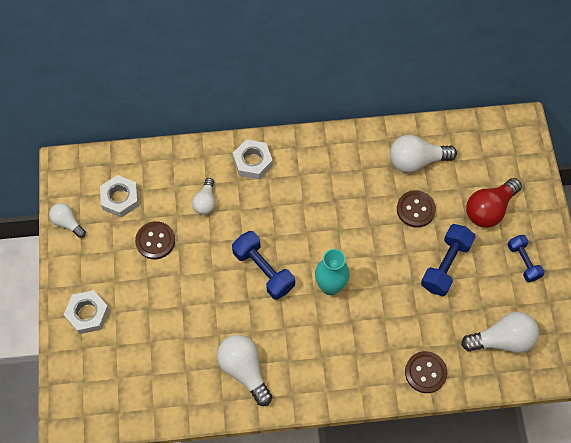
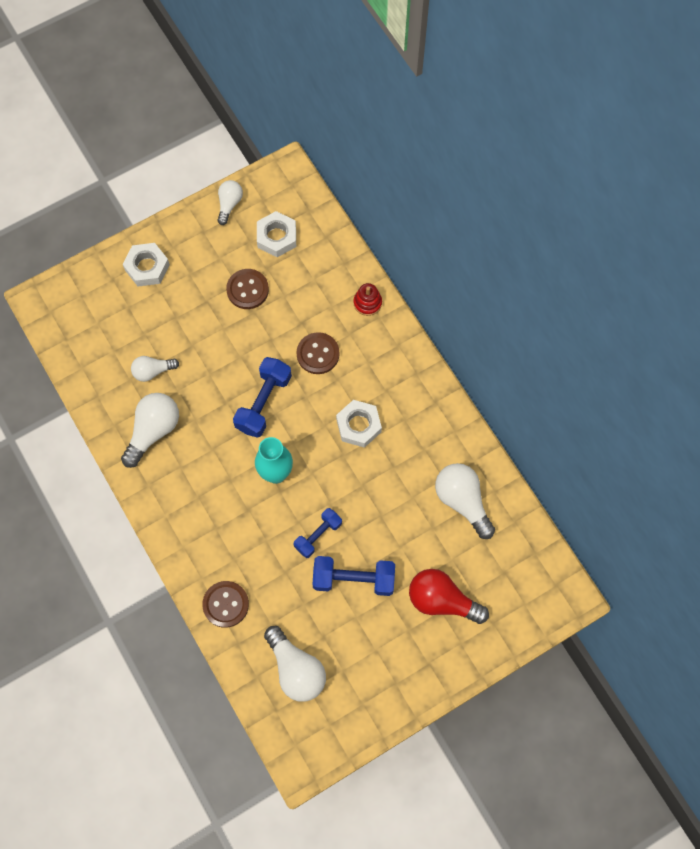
camera: 65 degrees right, 5 degrees up
white light bulb [192,178,215,215] -> white light bulb moved to [131,356,179,382]
white nut [233,139,273,179] -> white nut moved to [336,400,382,448]
brown button [397,190,436,228] -> brown button moved to [296,332,340,374]
blue dumbbell [507,235,545,282] -> blue dumbbell moved to [294,508,342,558]
none -> red stacking toy [354,283,382,316]

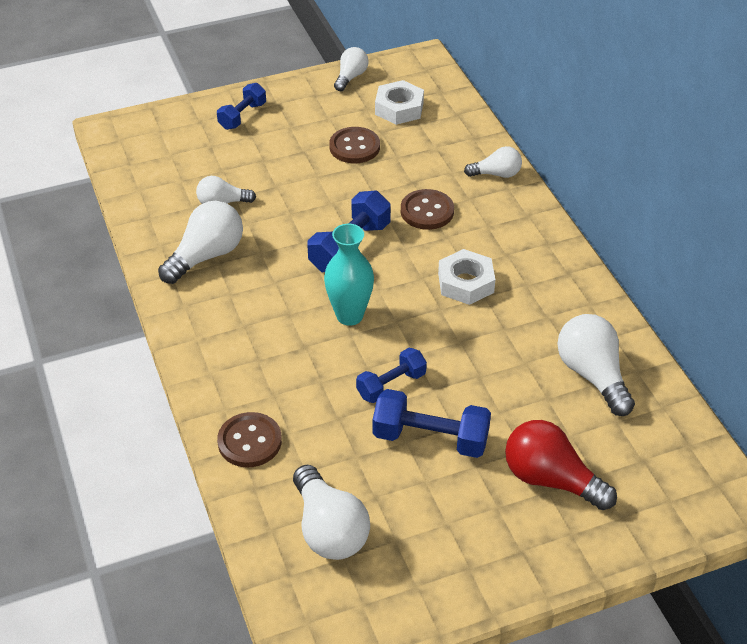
camera: 10 degrees right, 25 degrees down
white nut [123,243,170,287] -> blue dumbbell [217,83,266,130]
red stacking toy [354,283,382,316] -> white light bulb [464,146,522,178]

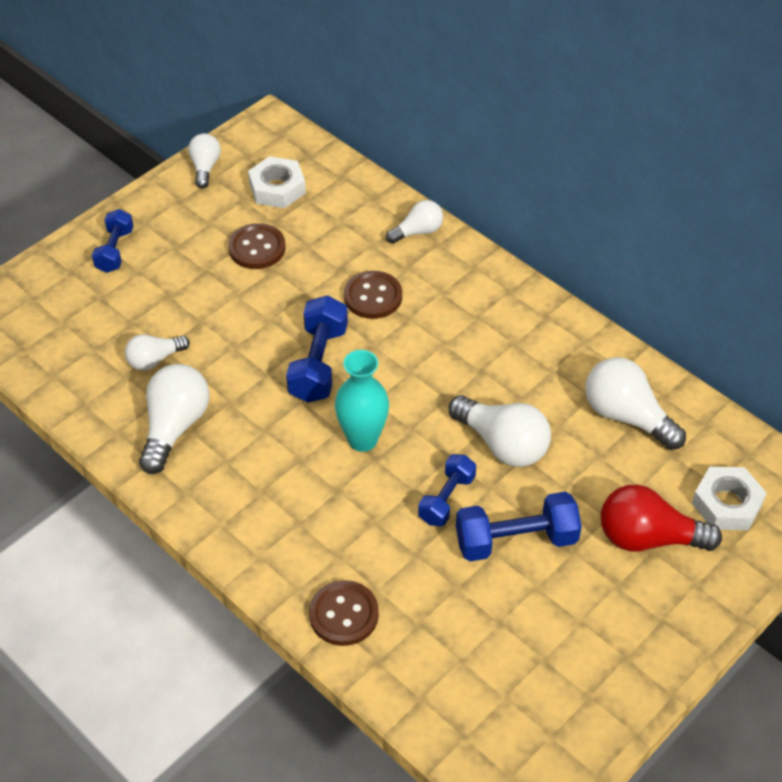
camera: 25 degrees left, 5 degrees up
white light bulb [293,465,370,560] -> white light bulb moved to [449,395,551,467]
white nut [438,249,495,305] -> white nut moved to [692,467,767,530]

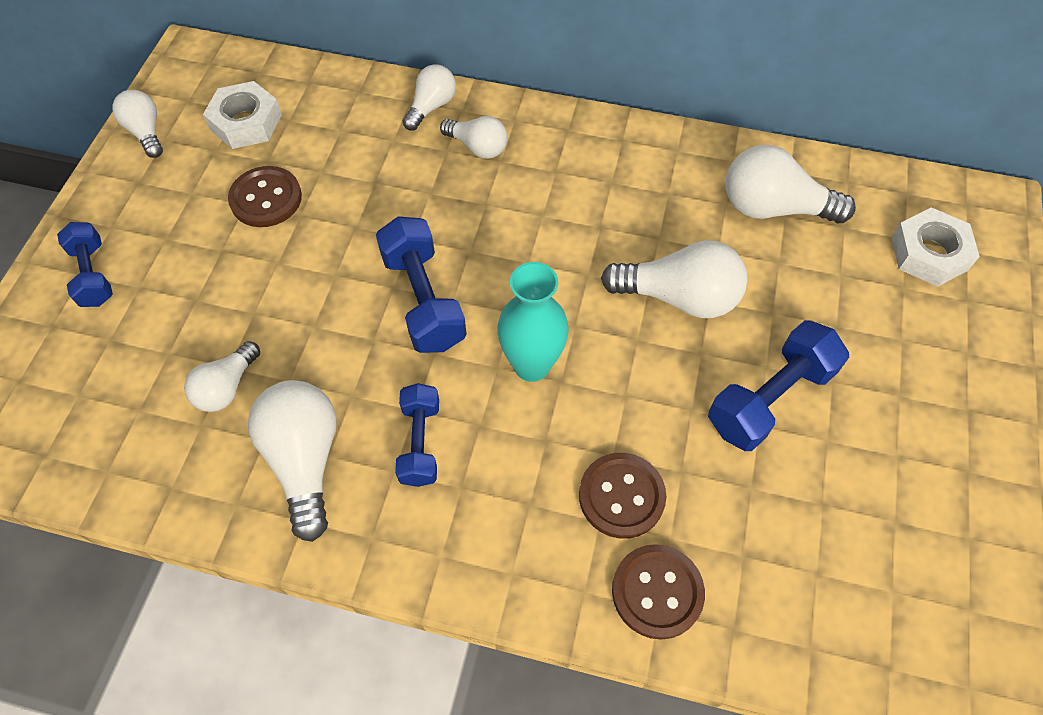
camera: 30 degrees left, 10 degrees up
brown button [344,271,402,319] -> brown button moved to [579,453,666,539]
blue dumbbell [418,454,476,526] -> blue dumbbell moved to [395,383,439,487]
red light bulb [601,484,722,552] -> none
none -> white light bulb [440,116,507,159]

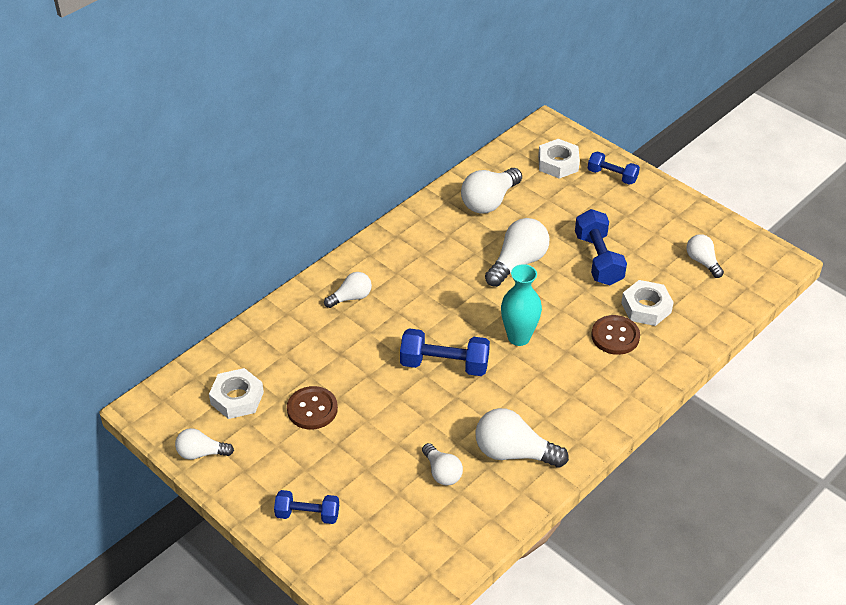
camera: 60 degrees left, 15 degrees down
blue dumbbell [395,383,439,487] -> blue dumbbell moved to [588,151,640,185]
white light bulb [403,64,456,130] -> white light bulb moved to [687,234,724,278]
brown button [612,544,705,640] -> none
none -> white nut [621,280,674,326]

